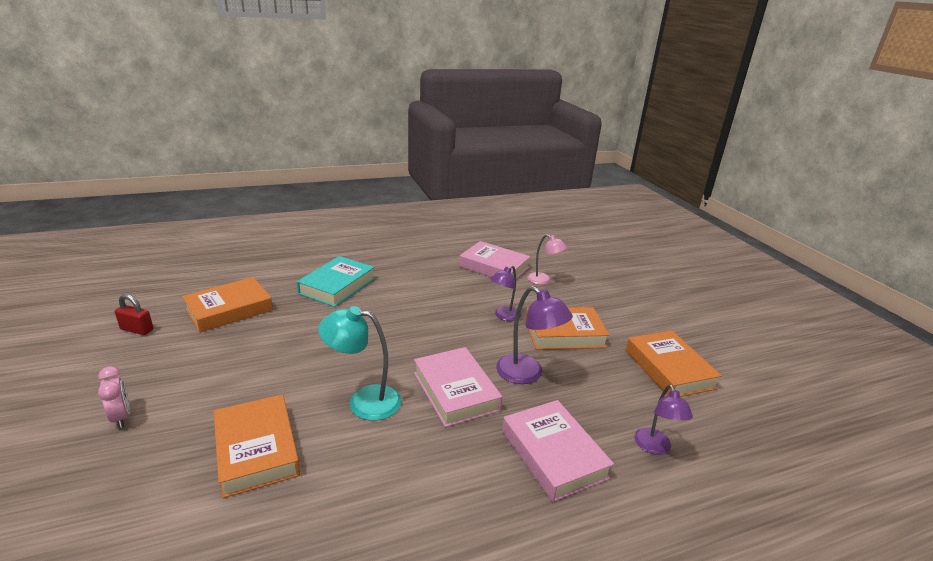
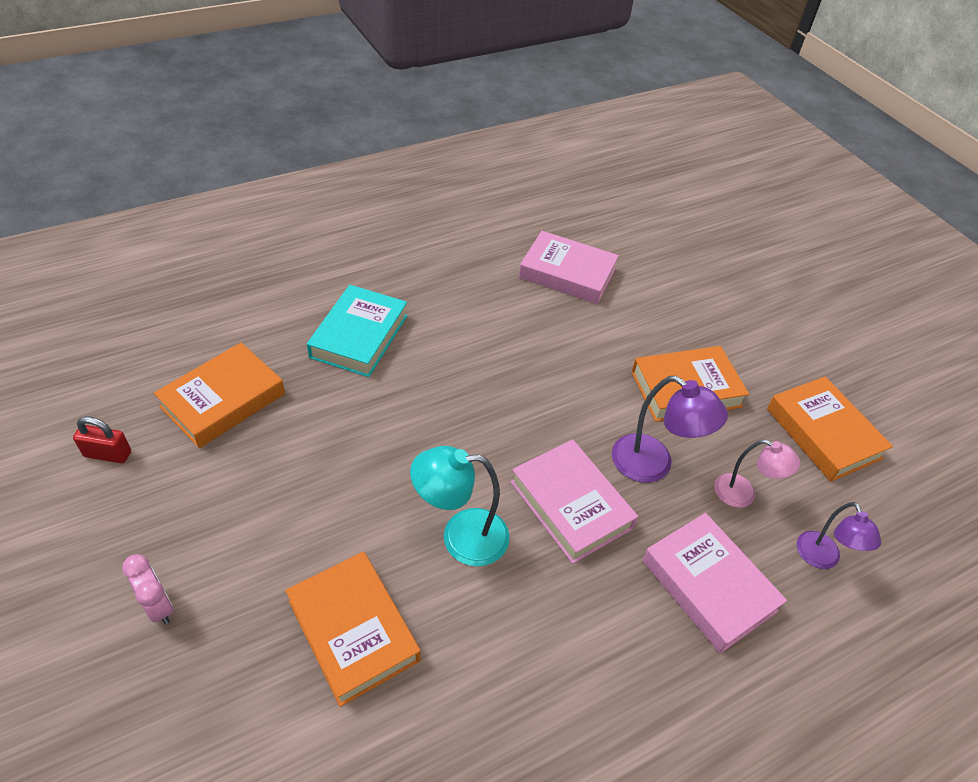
camera: 10 degrees left, 20 degrees up
purple lamp [490,265,521,321] -> none
pink lamp [527,234,567,285] -> pink lamp moved to [714,440,800,508]

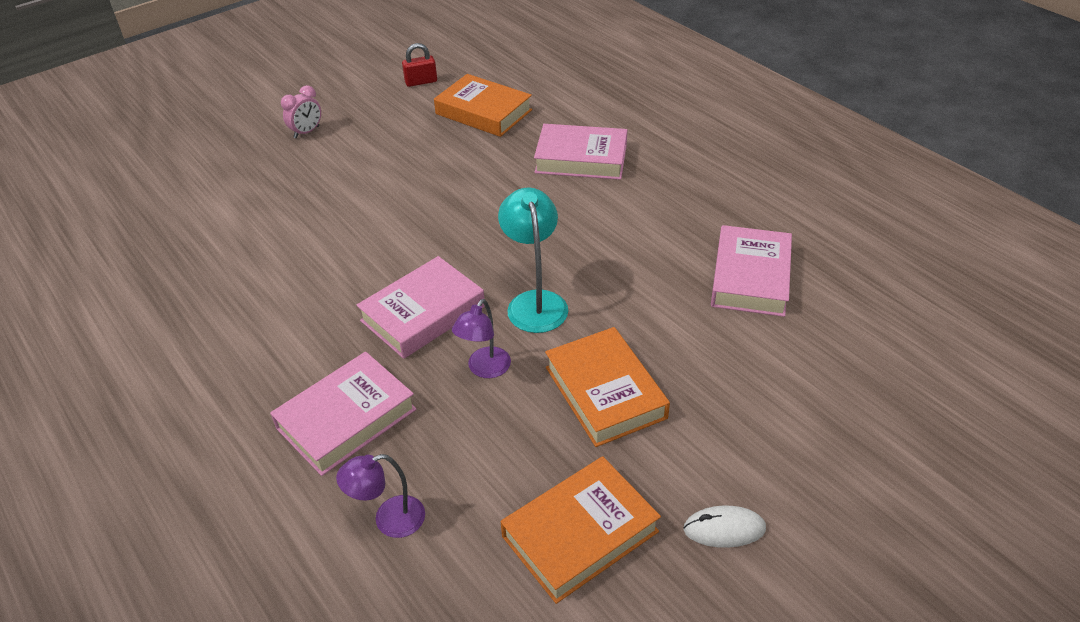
camera: 85 degrees right, 5 degrees down
red padlock [73,416,131,463] -> red padlock turned 75 degrees clockwise [402,43,437,87]
orange book [286,552,421,707] -> none
turquoise book [307,285,408,377] -> pink book [534,124,627,180]
turquoise lamp [410,446,510,566] -> turquoise lamp moved to [498,188,568,333]
purple lamp [612,376,728,483] -> purple lamp [452,299,511,378], size x0.66
pink lamp [714,440,800,508] -> none
none -> white mouse [683,506,766,548]

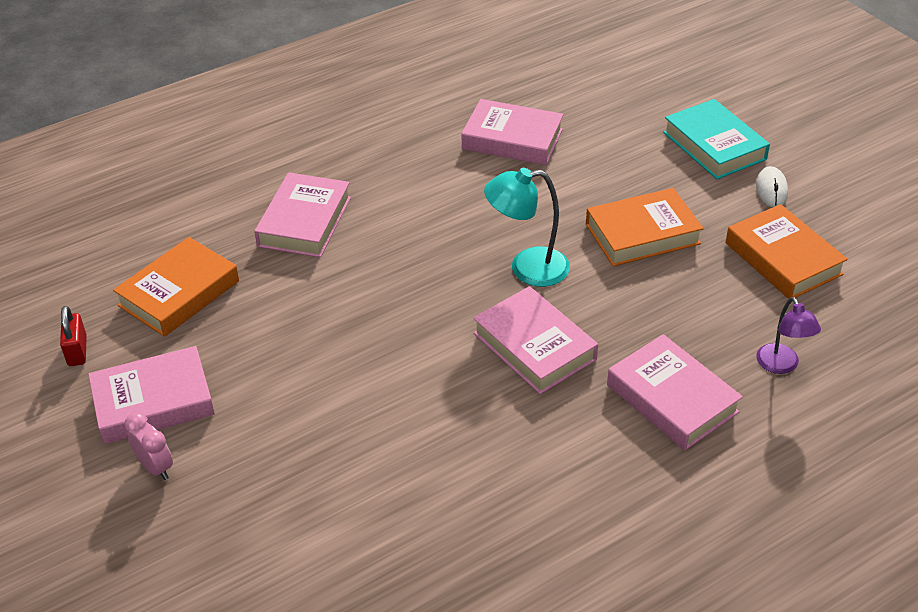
camera: 85 degrees left, 0 degrees up
purple lamp [452,299,511,378] -> none
none -> pink book [88,346,215,444]
none -> turquoise book [663,99,770,179]

